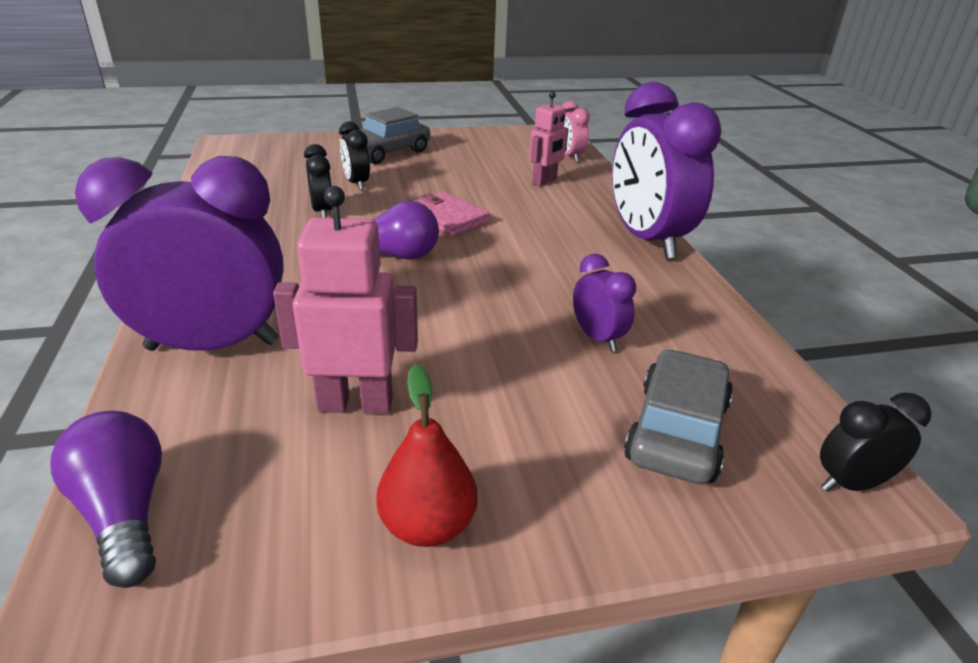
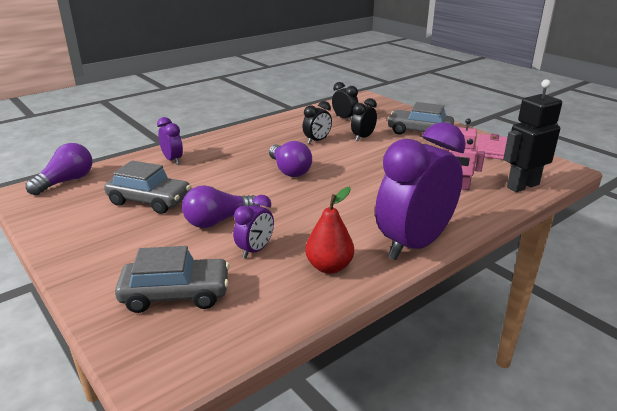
camera: 65 degrees right, 5 degrees down
purple clock [75,156,284,351] -> purple clock [157,117,183,165], size x0.46
pink robot [273,186,418,414] -> grey car [104,160,191,214]
red pear [376,364,477,547] -> red pear moved to [305,187,354,274]
pink wallet [415,191,489,236] -> pink wallet moved to [476,133,507,160]
pink clock [562,101,590,162] -> black robot [503,79,562,192]
black clock [820,392,932,492] -> black clock moved to [332,82,358,121]
none -> purple light bulb [182,185,260,228]

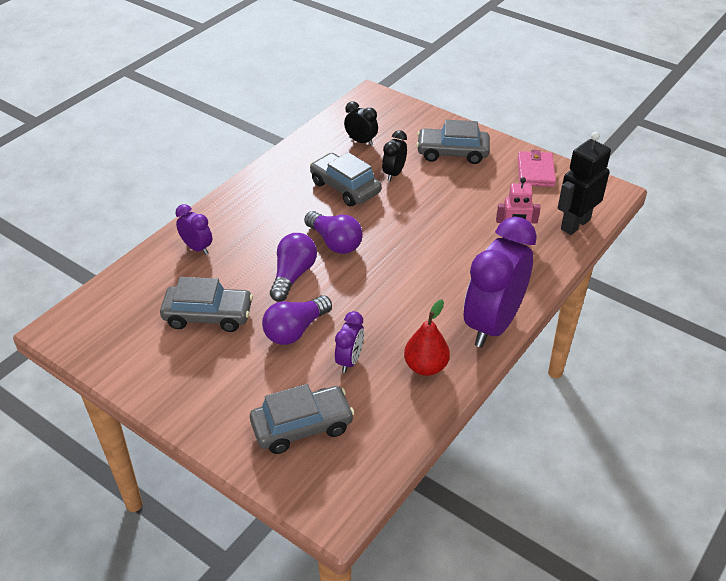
camera: 15 degrees left, 15 degrees up
purple light bulb [26,143,92,195] -> purple light bulb moved to [270,233,317,302]
black clock [302,101,332,144] -> grey car [310,152,382,206]

